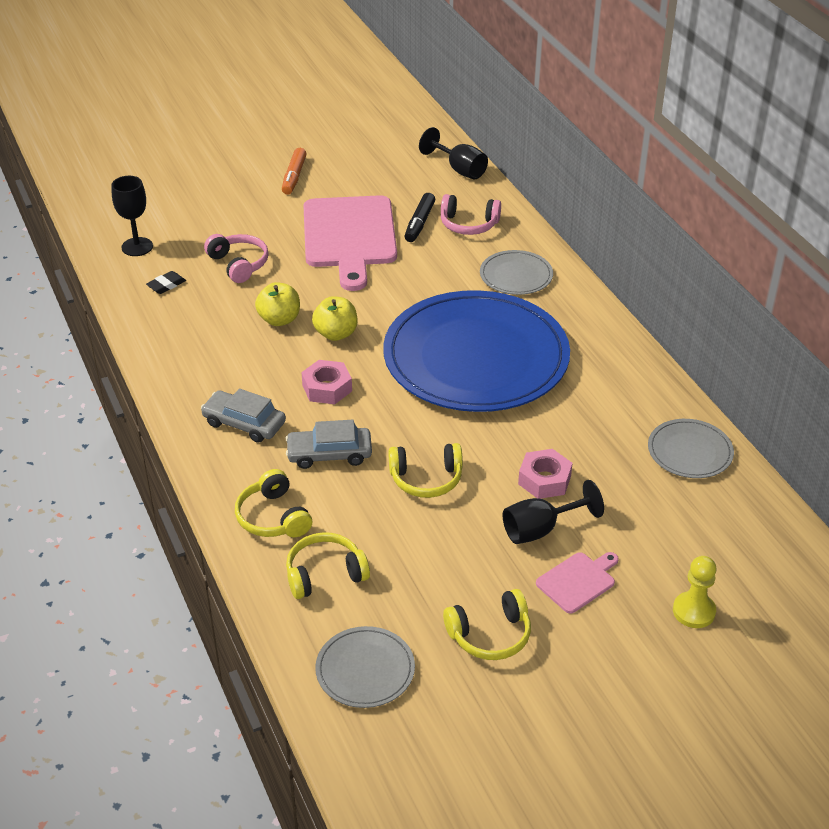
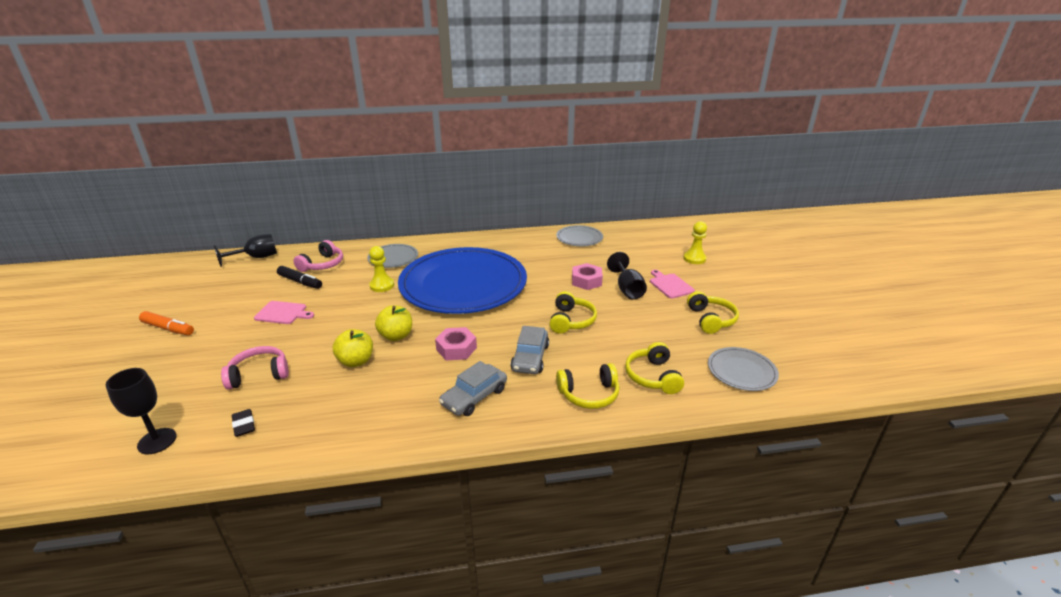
camera: 75 degrees left, 10 degrees down
pink cutting board [303,195,397,291] -> pink cutting board [254,301,314,324], size x0.45
none -> yellow pawn [369,246,394,292]

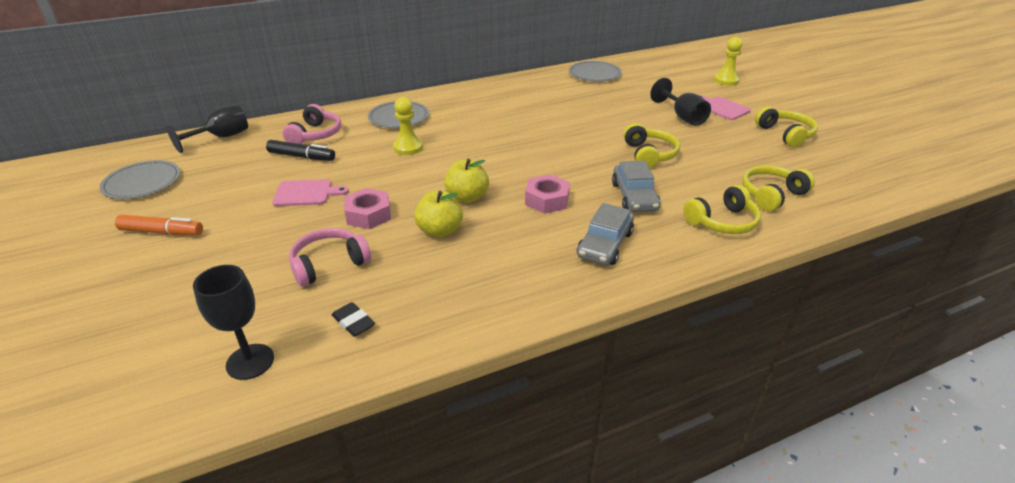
camera: 15 degrees left, 5 degrees up
blue plate [398,247,527,314] -> none
pink nut [572,263,603,290] -> pink nut moved to [344,188,391,229]
yellow headphones [625,342,684,394] -> yellow headphones turned 75 degrees clockwise [742,165,815,211]
grey plate [708,347,779,391] -> grey plate moved to [99,160,180,199]

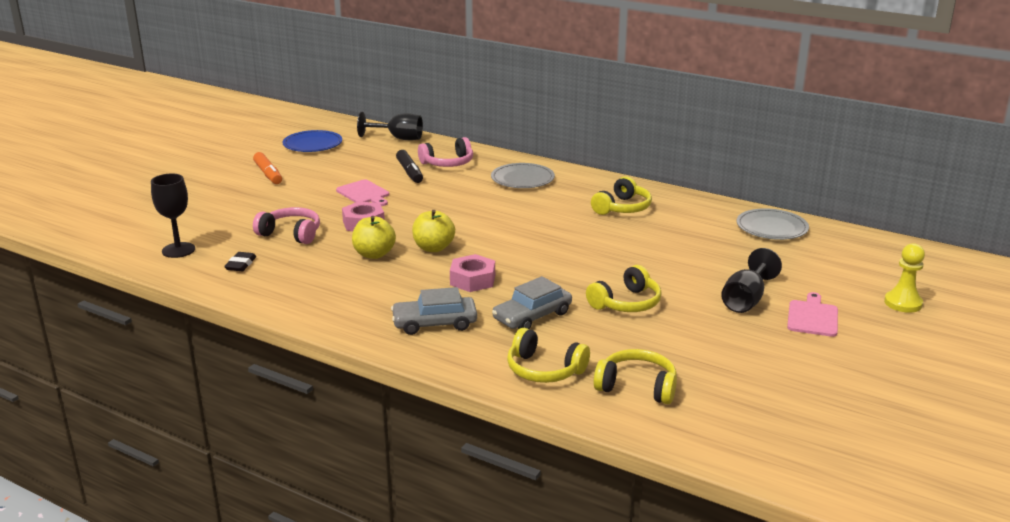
camera: 55 degrees right, 10 degrees down
grey plate [99,160,180,199] -> blue plate [283,130,342,152]
yellow pawn [393,97,423,155] -> none
yellow headphones [755,106,818,148] -> yellow headphones moved to [591,176,652,215]

